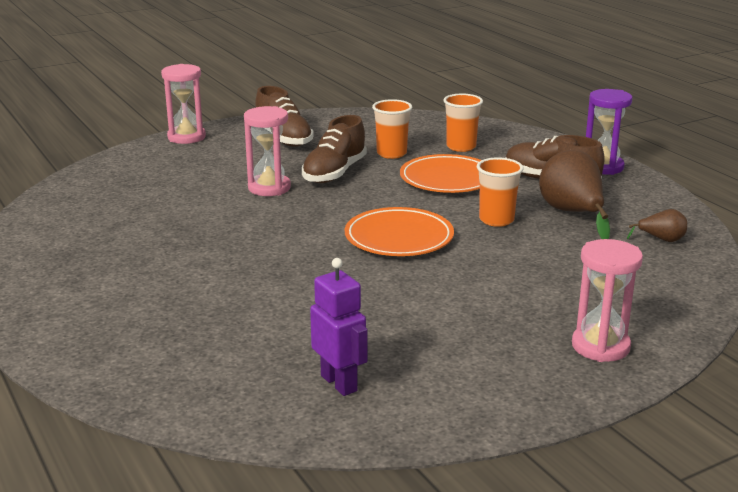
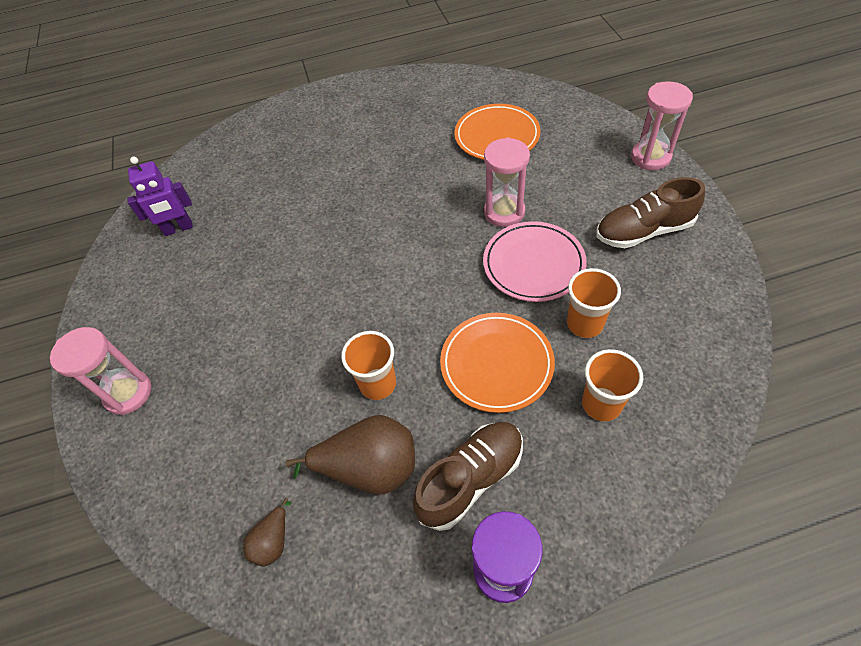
camera: 110 degrees right, 30 degrees up
brown shoe [302,115,367,183] -> pink plate [483,221,587,302]
orange plate [345,207,454,256] -> orange plate moved to [454,104,541,160]

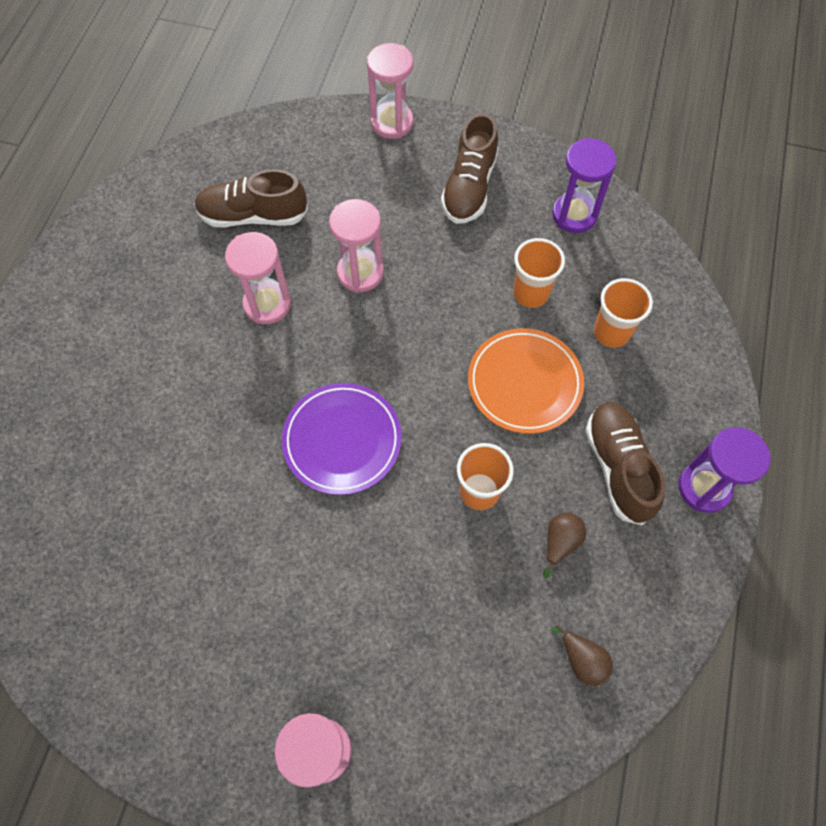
camera: 65 degrees left, 10 degrees up
purple robot [127,157,193,236] -> none
brown pear [286,415,415,494] -> brown pear [543,512,586,578], size x0.50
orange plate [454,104,541,160] -> brown shoe [194,169,308,227]
pink plate [483,221,587,302] -> none
none -> pink hourglass [225,232,291,324]
none -> purple plate [282,383,402,495]
none -> purple hourglass [552,138,616,233]

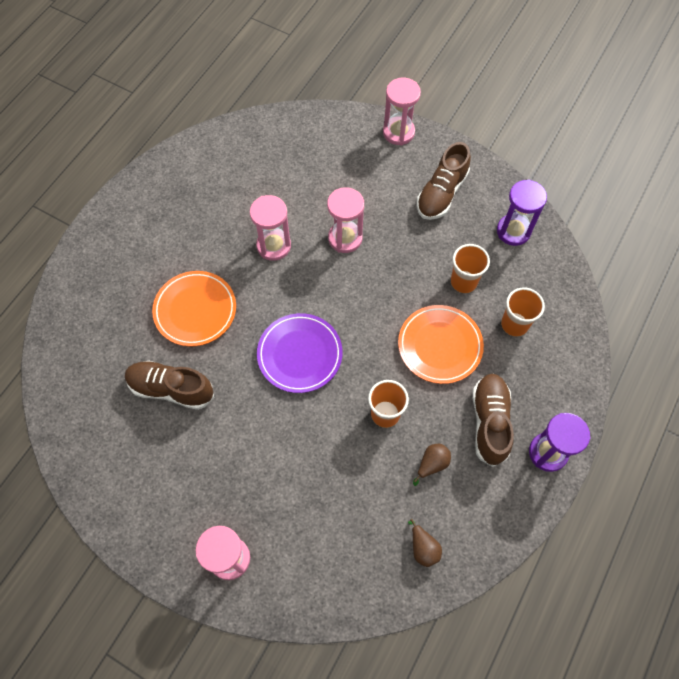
camera: 15 degrees right, 0 degrees up
brown shoe [194,169,308,227] -> brown shoe moved to [125,361,214,410]
none -> orange plate [152,271,236,347]

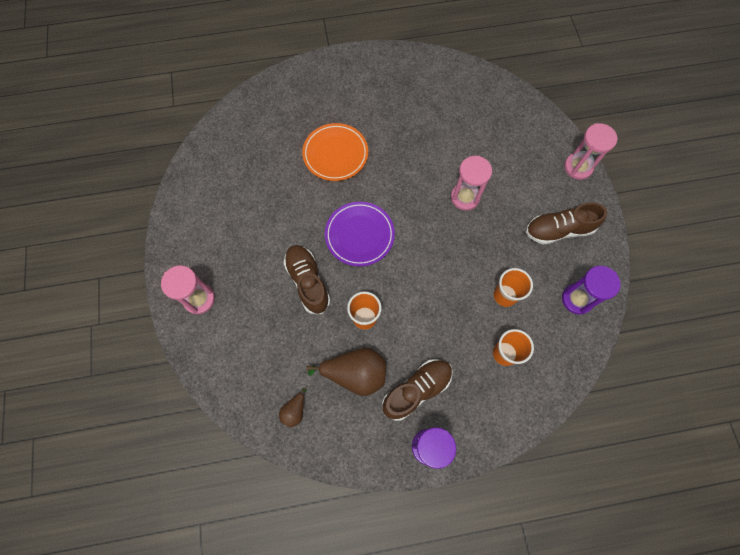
camera: 50 degrees right, 5 degrees up
brown shoe [125,361,214,410] -> brown shoe moved to [283,245,331,314]
pink hourglass [250,195,291,261] -> none
orange plate [398,305,484,384] -> none
brown pear [413,444,451,486] -> brown pear [306,348,386,396], size x1.99

